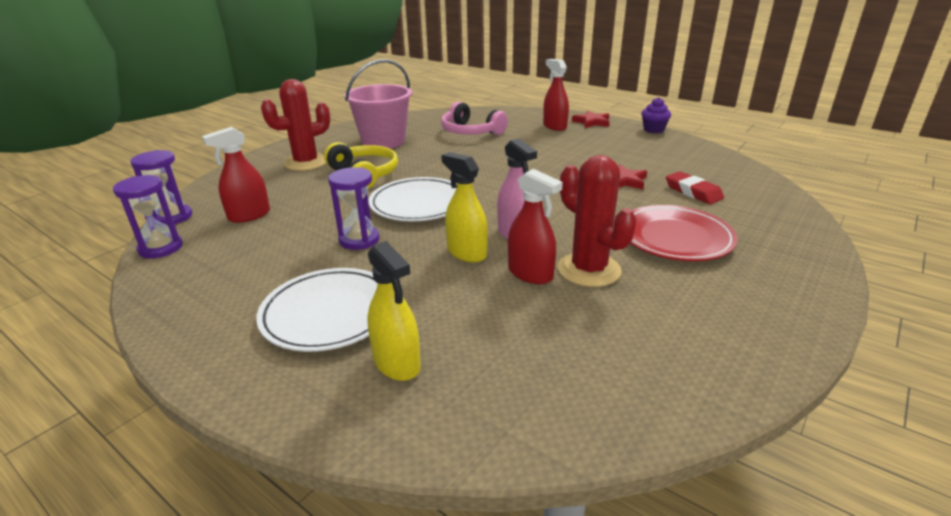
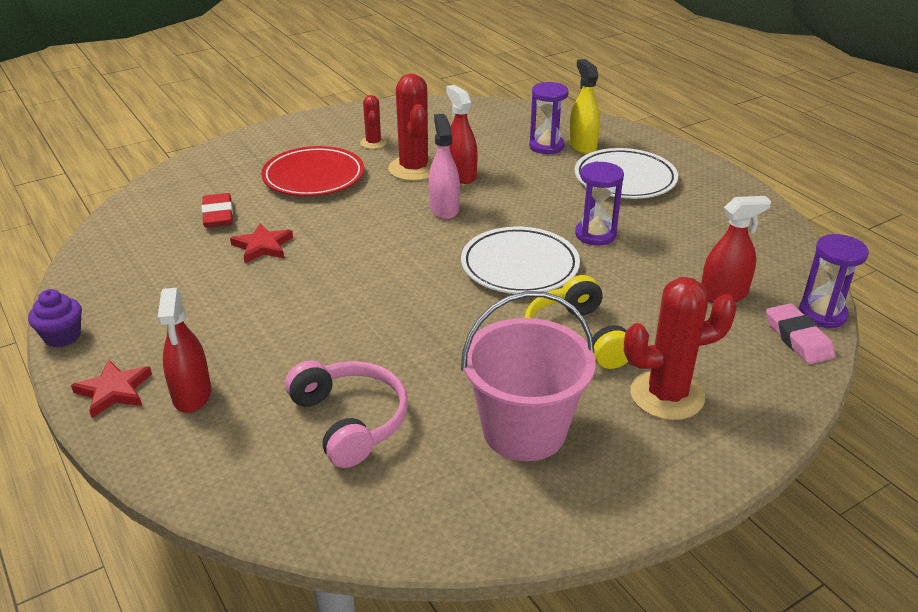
camera: 160 degrees left, 5 degrees up
purple hourglass [113,175,183,258] -> purple hourglass moved to [529,82,569,154]
yellow spray bottle [441,152,488,262] -> none
none -> red cactus [360,95,387,149]
none -> pink eraser [766,303,835,364]

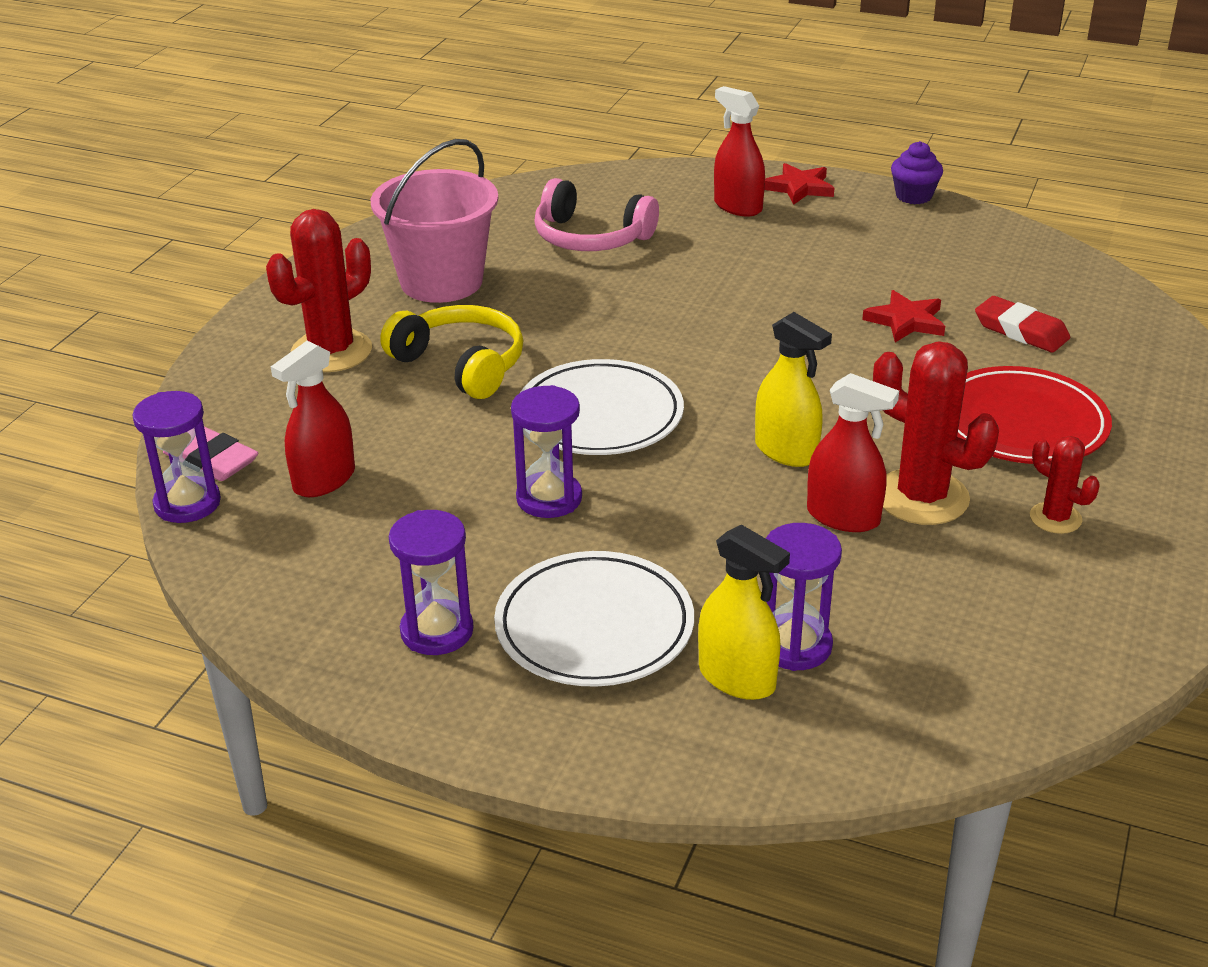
camera: 145 degrees right, 0 degrees up
pink spray bottle [429,114,460,220] -> yellow spray bottle [755,312,832,467]
none -> purple hourglass [389,510,474,655]

